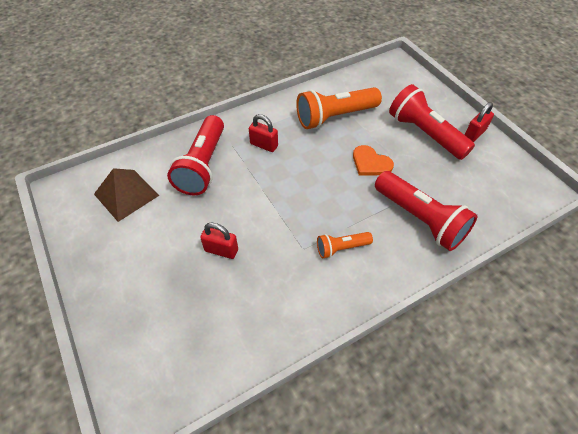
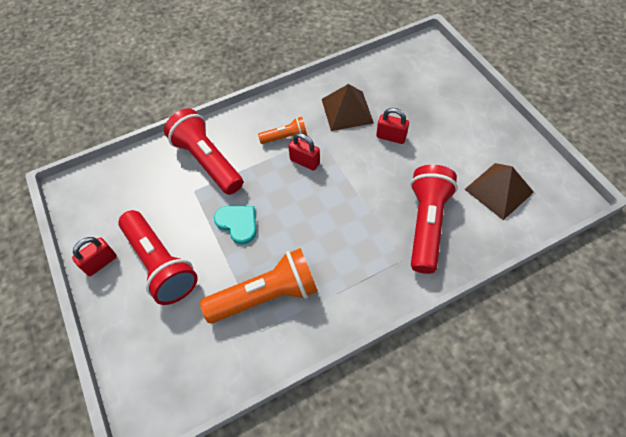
camera: 175 degrees left, 5 degrees up
red padlock [249,114,278,152] -> red padlock moved to [288,133,320,171]
orange heart [353,145,394,176] -> turquoise heart [214,206,256,244]
none -> brown pyramid [322,84,374,131]

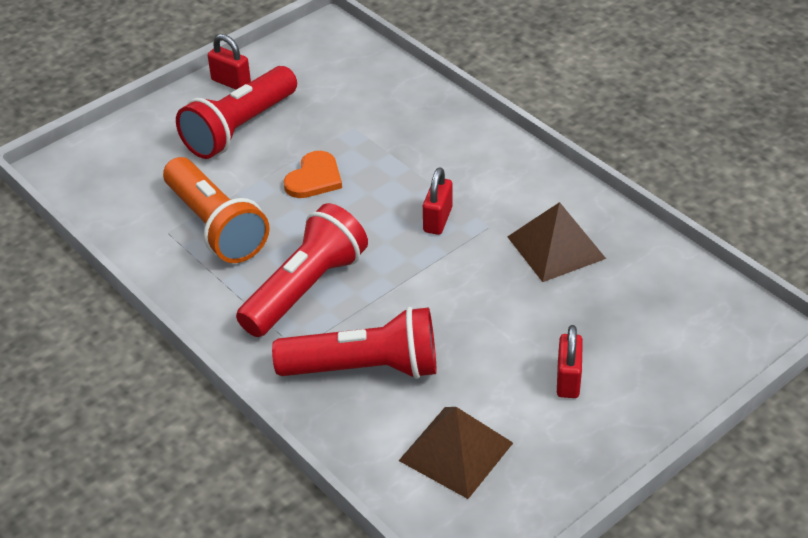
camera: 75 degrees right, 15 degrees down
red flashlight [164,108,243,195] -> red flashlight moved to [236,203,368,337]
turquoise heart [214,206,256,244] -> orange heart [284,151,342,198]
orange flashlight [258,117,307,144] -> none
red padlock [376,108,409,144] -> red padlock moved to [557,325,583,398]

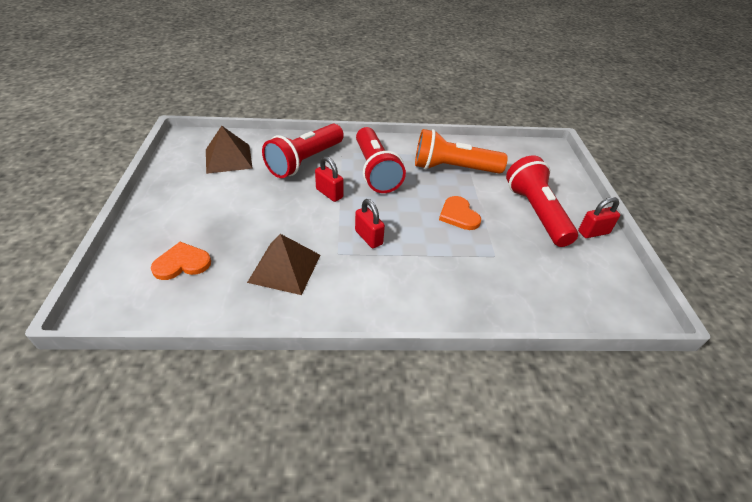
camera: 125 degrees right, 0 degrees up
red padlock [557,325,583,398] -> red padlock moved to [315,156,343,202]
none -> orange heart [151,242,211,280]

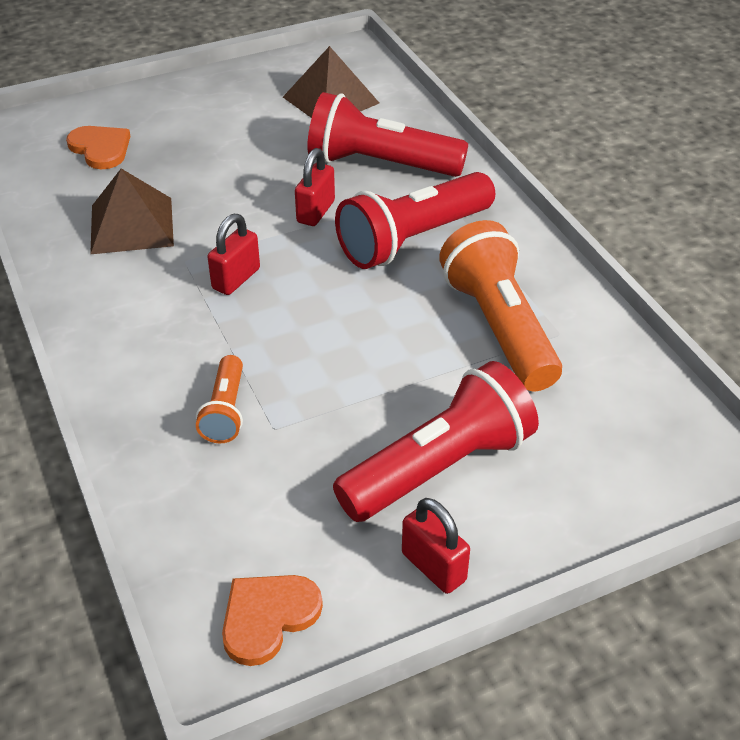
camera: 70 degrees right, 0 degrees up
orange heart [439,196,481,230] -> orange heart moved to [222,575,323,666]
none -> orange flashlight [196,355,243,444]

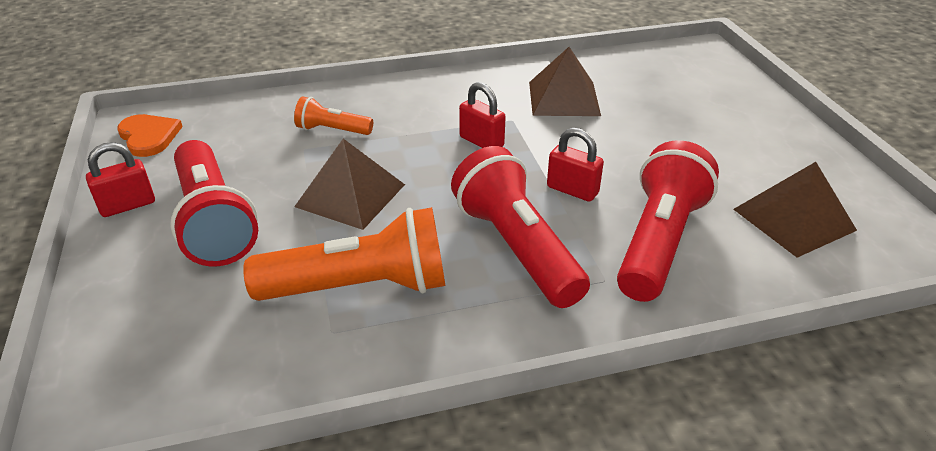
camera: 100 degrees right, 5 degrees down
orange heart [66,126,131,169] -> none
none -> brown pyramid [294,139,405,230]

